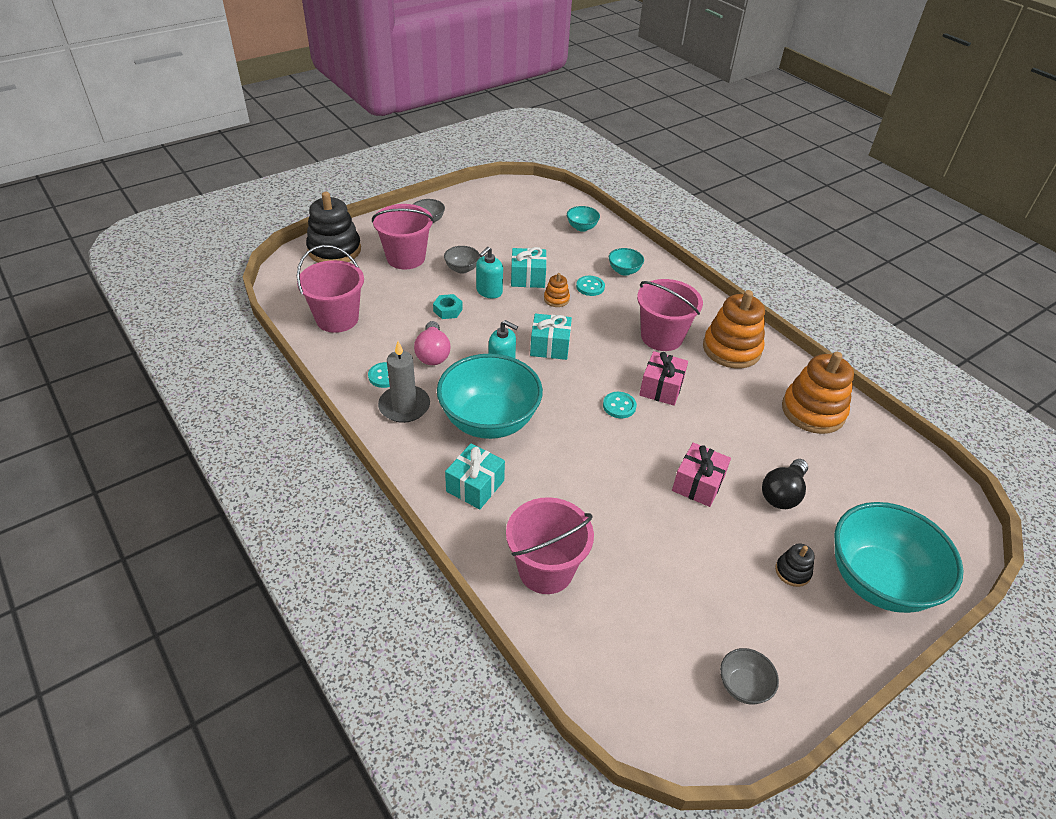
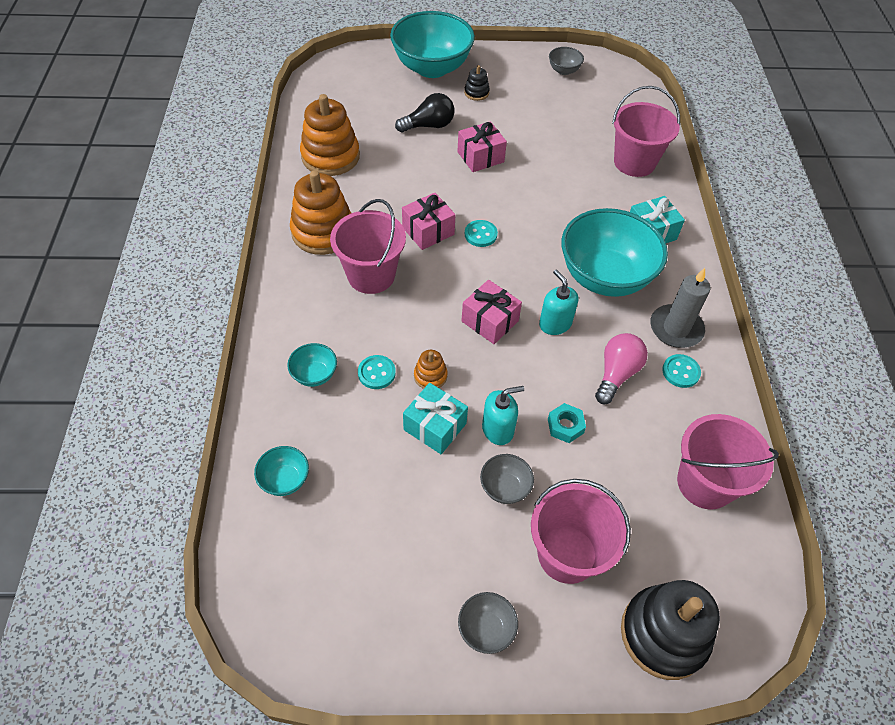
camera: 145 degrees left, 10 degrees up
turquoise gift [530,313,572,360] -> pink gift [461,280,522,344]

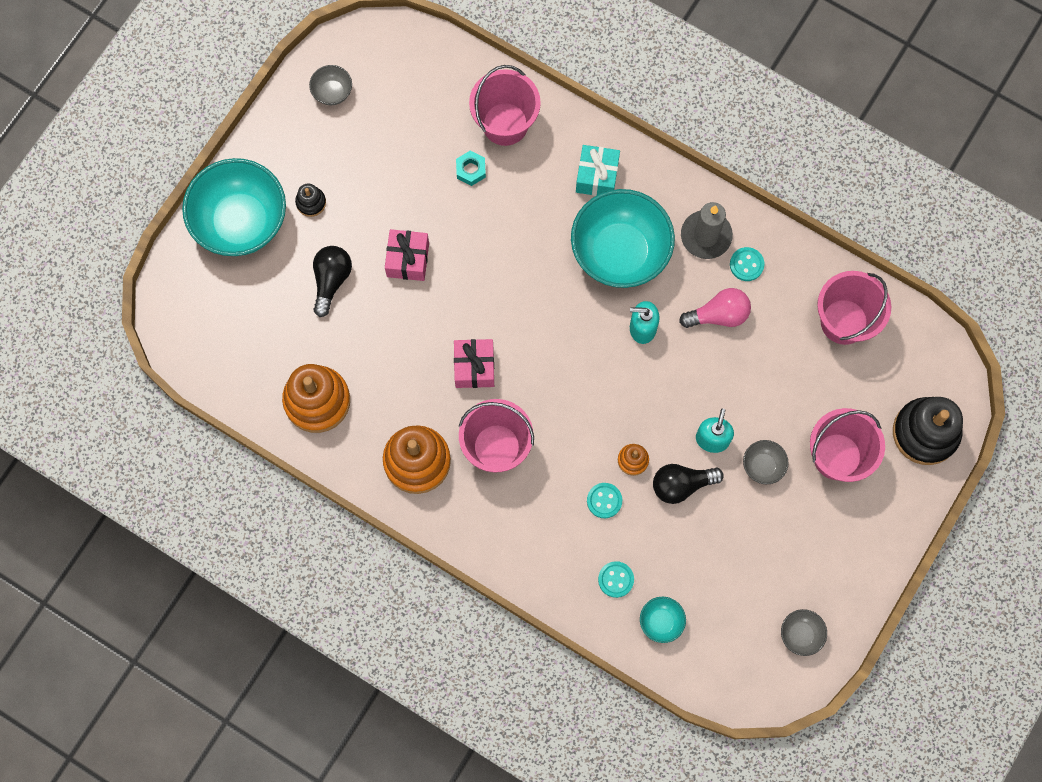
camera: 55 degrees left, 20 degrees up
turquoise bowl [287,343,337,387] -> none
turquoise gift [403,383,468,454] -> black light bulb [653,464,724,504]
grey bowl [458,592,518,654] -> grey bowl moved to [781,609,827,656]
pink gift [461,280,522,344] -> none
turquoise button [465,220,498,247] -> turquoise button moved to [598,561,634,598]
turquoise nut [548,403,586,443] -> turquoise nut moved to [456,151,486,186]
pink light bulb [595,333,648,404] -> pink light bulb turned 105 degrees clockwise [679,288,751,328]

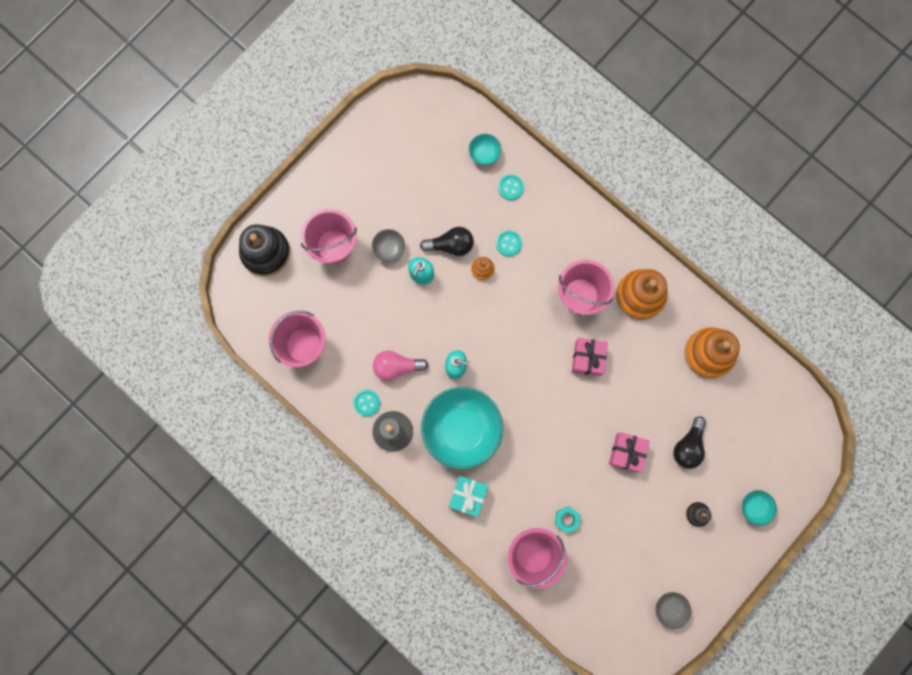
camera: 170 degrees left, 5 degrees up
turquoise bowl [182,158,286,256] -> turquoise bowl [742,490,777,526], size x0.43
grey bowl [781,609,827,656] -> none

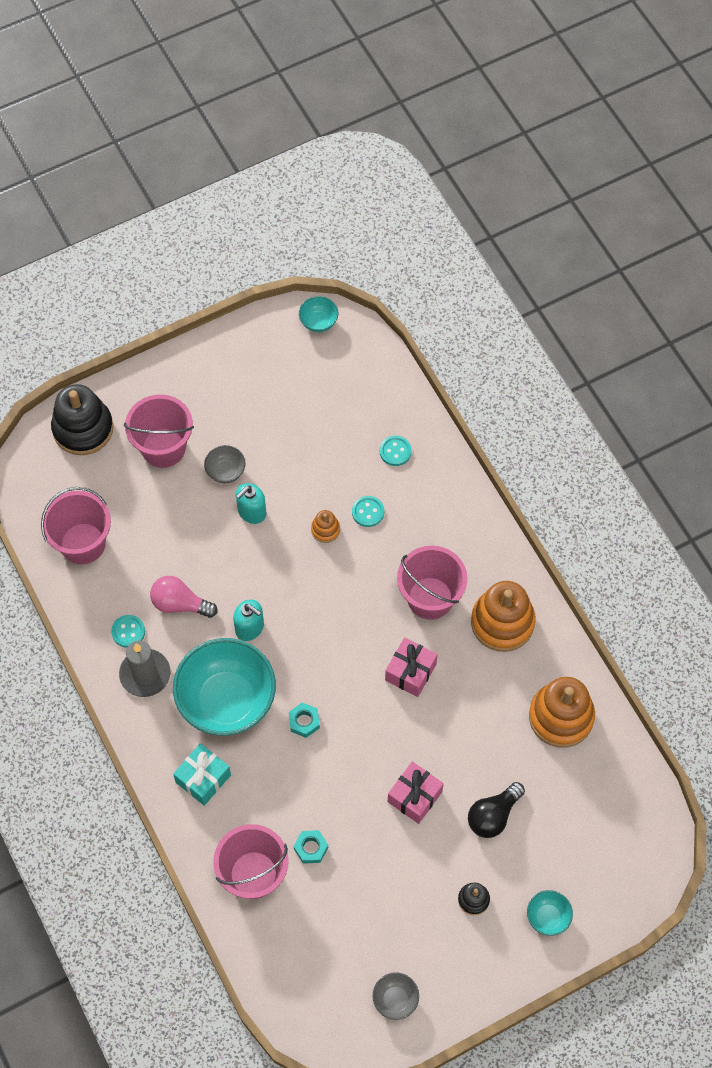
camera: 20 degrees right, 15 degrees down
black light bulb [420,227,474,256] -> none
turquoise bowl [469,134,501,165] -> turquoise bowl moved to [299,296,338,332]
none -> turquoise nut [289,703,320,738]

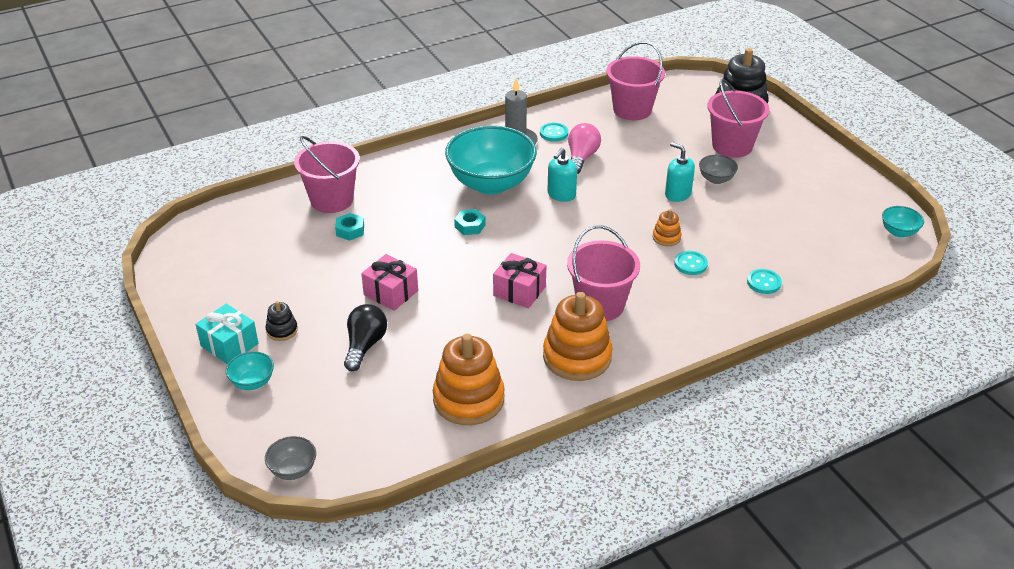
camera: 90 degrees right, 25 degrees down
turquoise gift [173,743,231,806] -> turquoise gift moved to [195,304,258,364]
grey bowl [373,972,419,1020] -> grey bowl moved to [265,436,316,480]
black light bulb [468,782,525,838] -> black light bulb turned 60 degrees clockwise [344,304,387,371]

